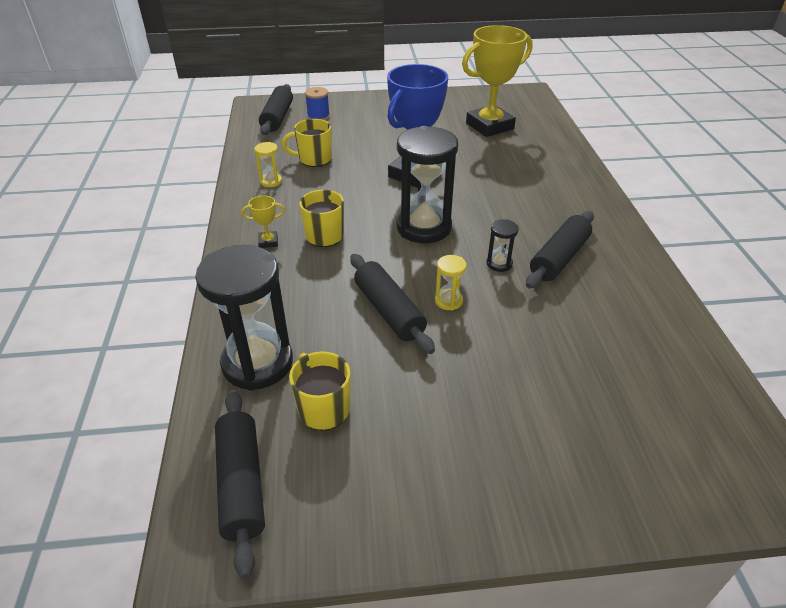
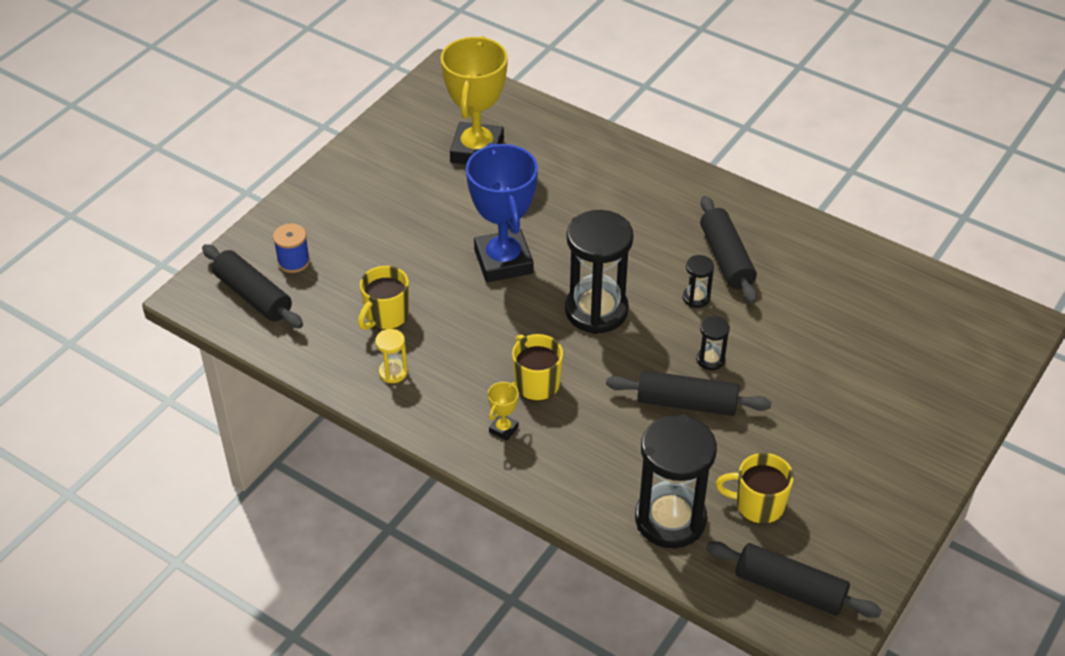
camera: 50 degrees left, 5 degrees up
yellow hourglass [435,255,467,311] -> black hourglass [697,316,730,370]

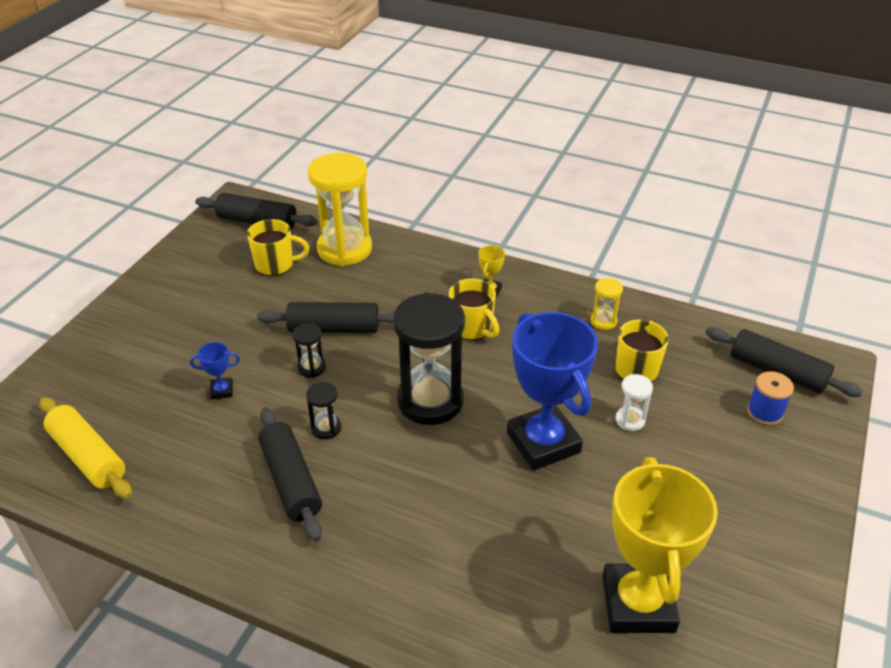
camera: 170 degrees right, 5 degrees down
black hourglass [635,414,717,548] -> yellow hourglass [308,153,372,266]
none -> yellow rolling pin [40,397,132,499]
none -> blue trophy [190,342,240,399]
none -> white hourglass [615,374,653,431]

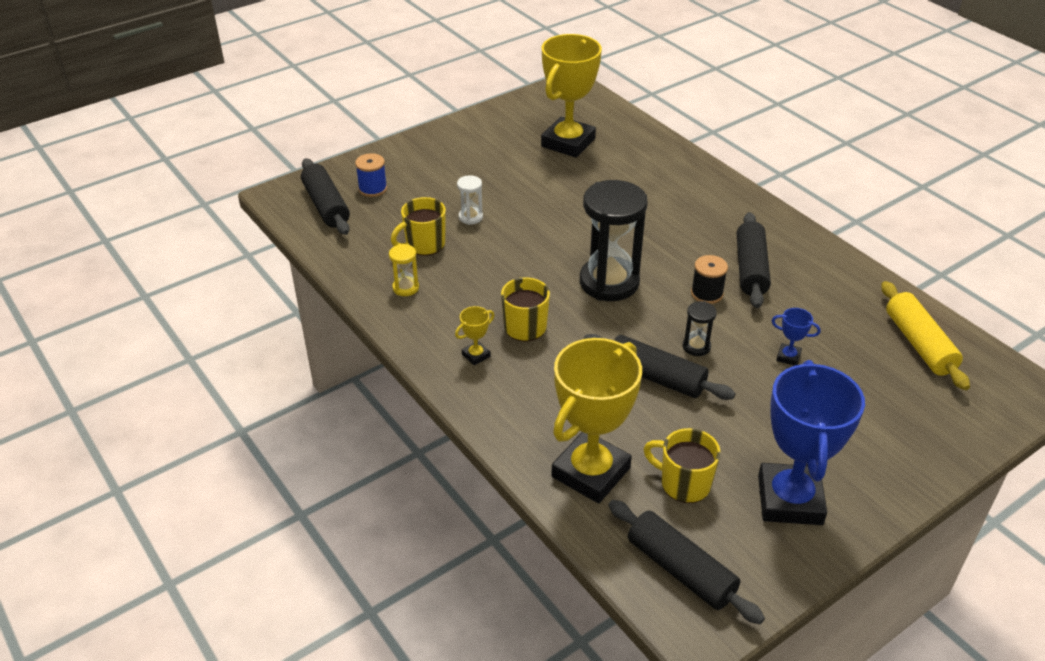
camera: 150 degrees left, 0 degrees up
black hourglass [306,382,341,439] -> black spool [691,255,728,304]
yellow hourglass [308,153,372,266] -> yellow trophy [551,338,642,504]
blue trophy [507,312,598,471] -> blue trophy moved to [758,360,865,525]

